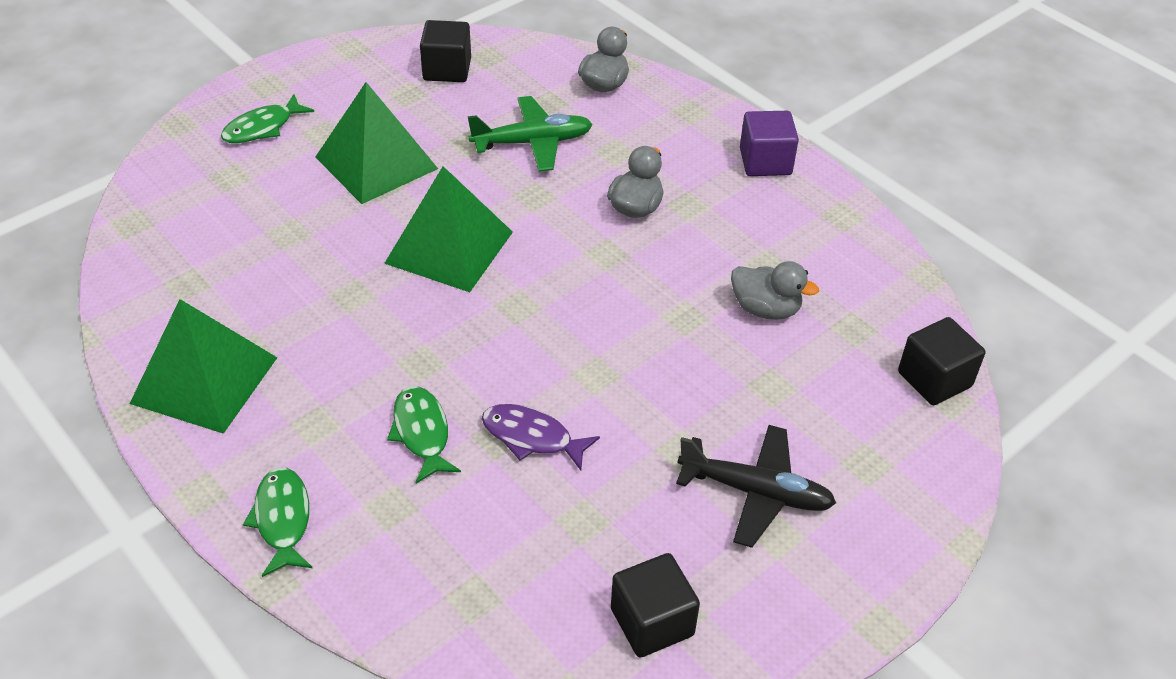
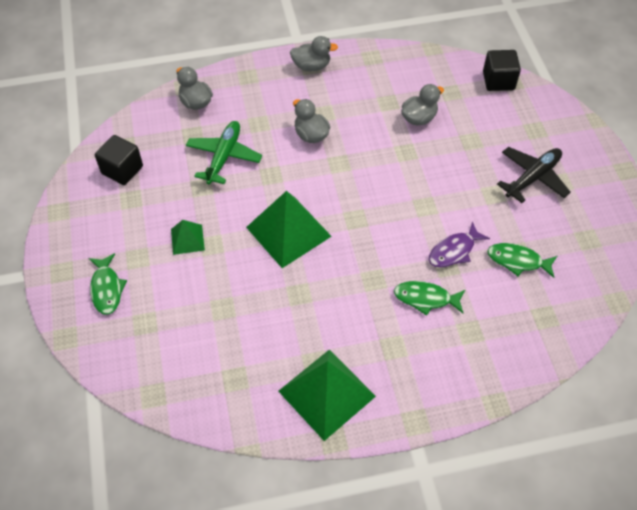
camera: 60 degrees left, 10 degrees up
green fish [243,467,312,577] -> green fish moved to [487,243,557,278]
green pyramid [315,82,438,204] -> green pyramid [171,220,205,255], size x0.51
black cube [611,553,700,658] -> none
purple cube [740,111,799,176] -> grey duck [290,36,338,71]

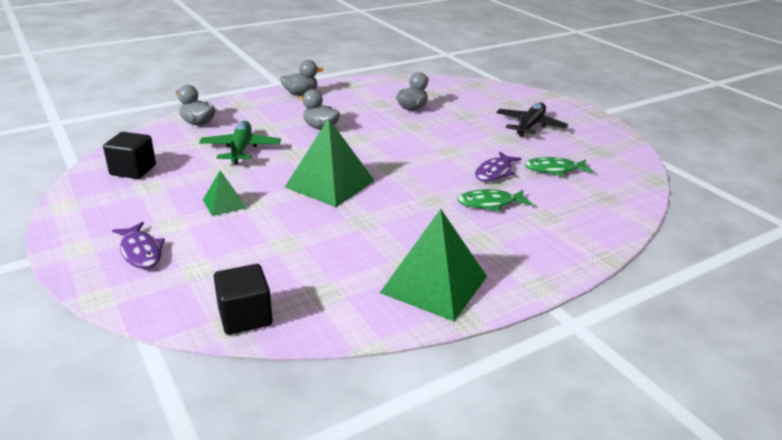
camera: 20 degrees left, 25 degrees down
green fish [89,253,127,315] -> purple fish [112,222,165,269]
black cube [483,50,521,91] -> black cube moved to [214,264,273,335]

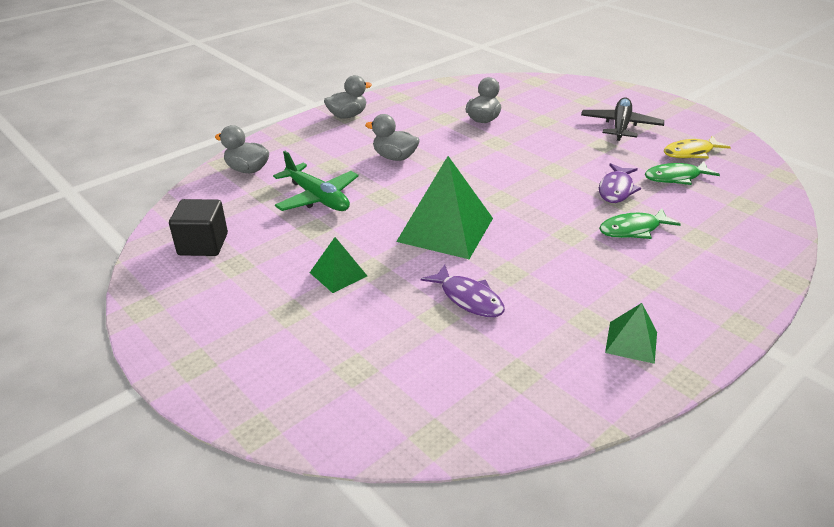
camera: 10 degrees left, 5 degrees up
purple fish [112,222,165,269] -> purple fish moved to [421,264,505,317]
green plane [199,121,281,164] -> green plane turned 150 degrees clockwise [273,151,359,211]
black cube [214,264,273,335] -> none
green pyramid [380,209,487,321] -> green pyramid [605,303,657,364], size x0.51
none -> yellow fish [664,136,731,159]

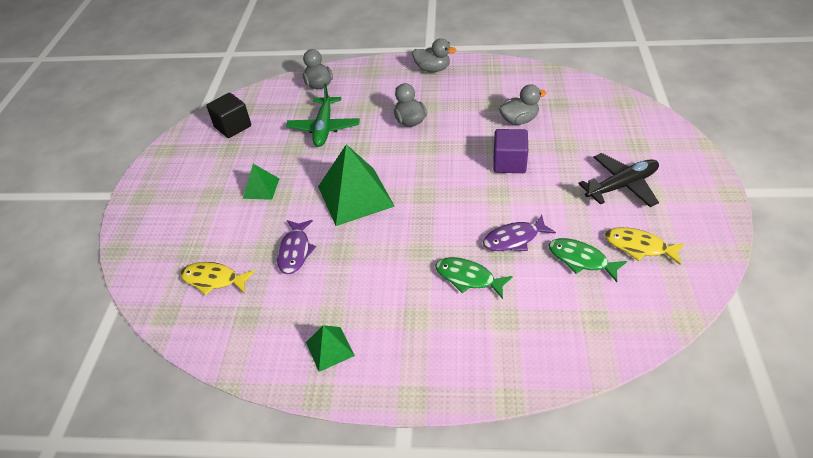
camera: 50 degrees right, 10 degrees up
none -> yellow fish [180,262,255,296]
none -> purple cube [493,129,528,173]

